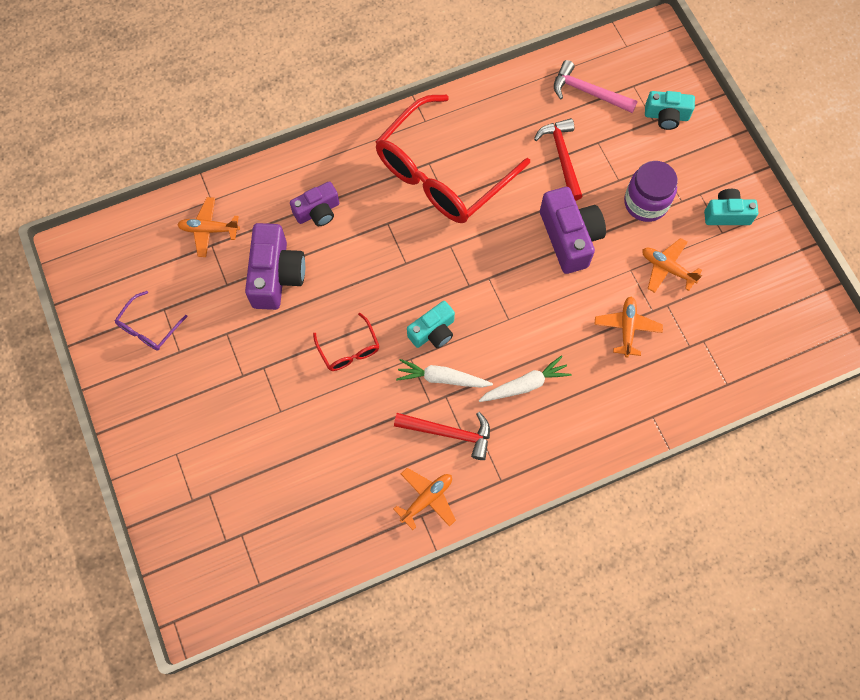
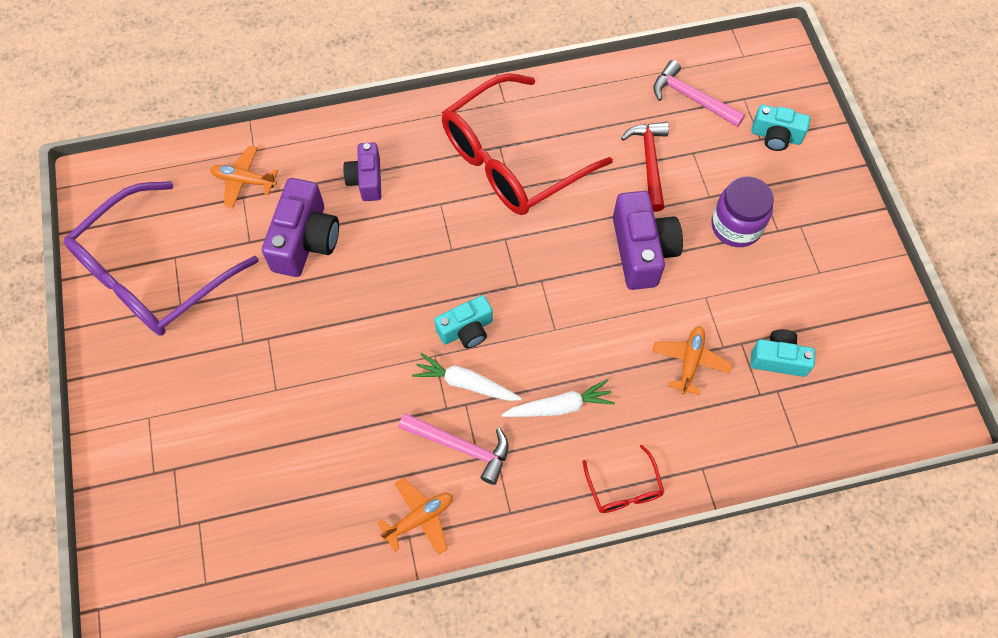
camera: 10 degrees right, 5 degrees down
purple glasses [115,291,188,351] -> purple glasses [64,181,259,336], size x2.35
purple camera [290,181,339,226] -> purple camera turned 105 degrees clockwise [343,142,381,201]
red glasses [313,313,379,371] -> red glasses moved to [583,445,664,513]
red hammer [394,412,490,460] -> pink hammer [398,413,508,485]
orange plane [642,238,702,293] -> none
turquoise camera [704,189,758,225] -> turquoise camera moved to [750,329,815,377]

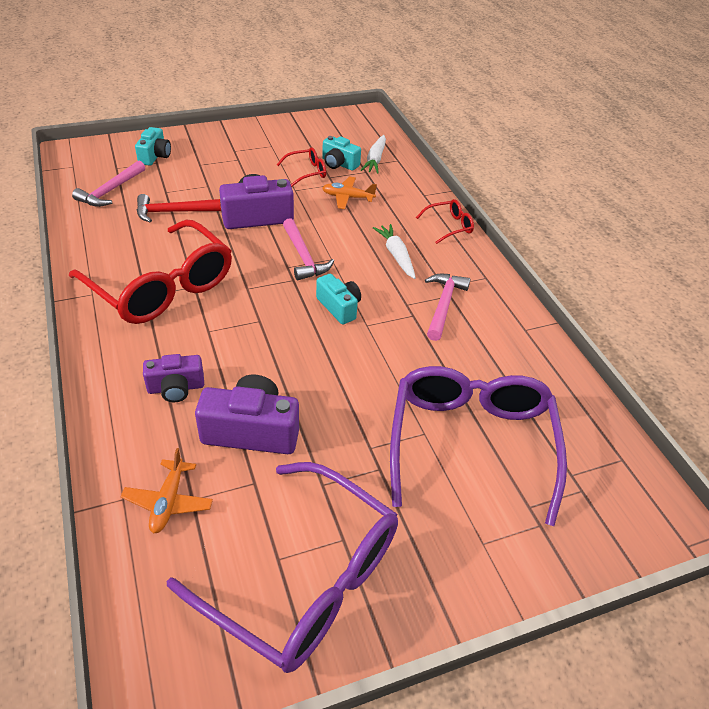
camera: 100 degrees left, 20 degrees down
orange plane [377,478,453,555] -> none
white carrot [412,353,522,401] -> white carrot moved to [361,135,386,174]
purple jar [711,177,774,247] -> none
turquoise camera [750,329,815,377] -> turquoise camera turned 60 degrees counterclockwise [322,136,361,171]
none -> red glasses [277,147,326,187]
none -> pink hammer [283,218,334,280]
none -> purple glasses [390,366,567,526]

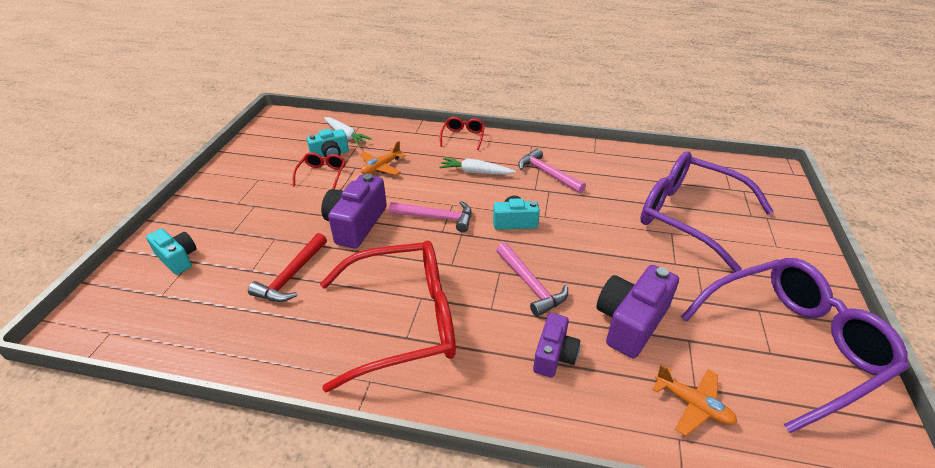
camera: 55 degrees left, 5 degrees down
pink hammer [72,160,145,207] -> pink hammer moved to [496,242,568,317]

